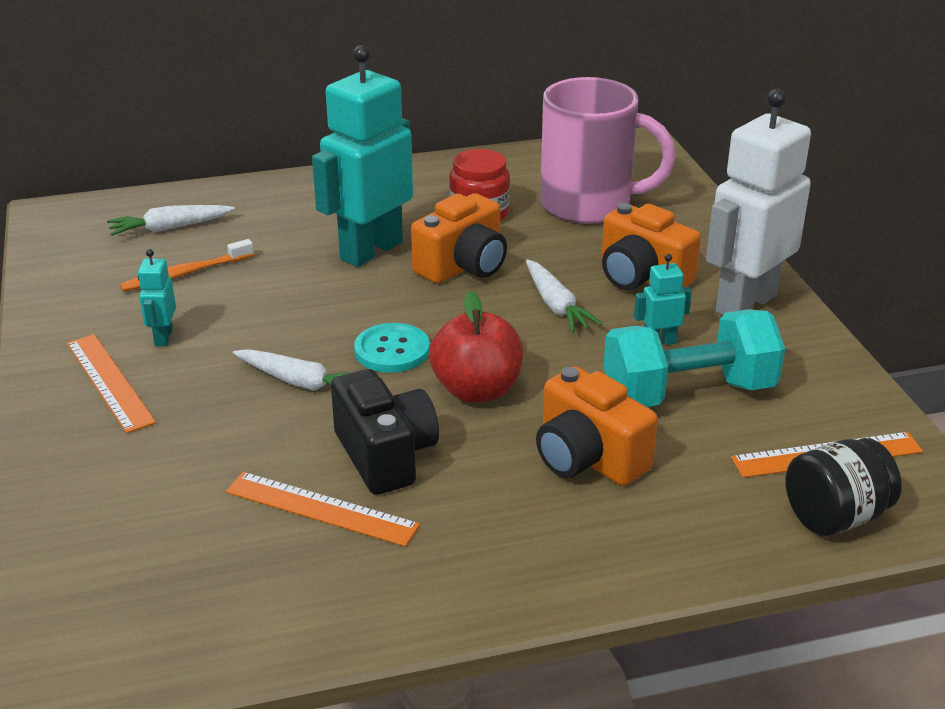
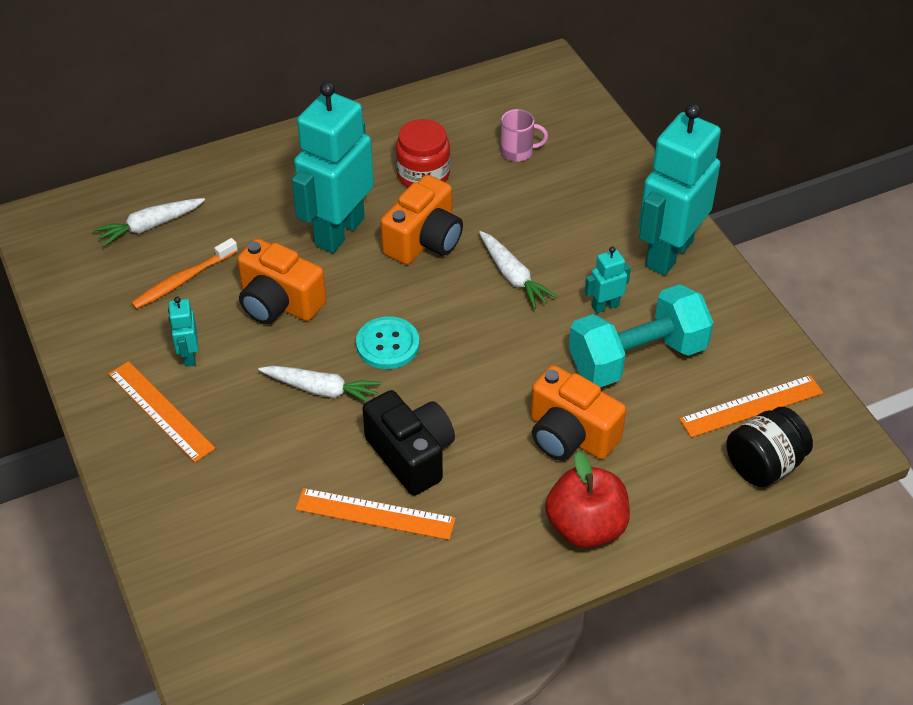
camera: 10 degrees left, 15 degrees up
red apple [429,291,523,403] -> red apple moved to [546,451,630,548]
pink mug [540,77,676,224] -> pink mug [500,109,548,162], size x0.40
orange camera [601,203,701,290] -> orange camera moved to [237,238,326,324]
white robot [706,89,811,315] -> turquoise robot [639,103,721,275]

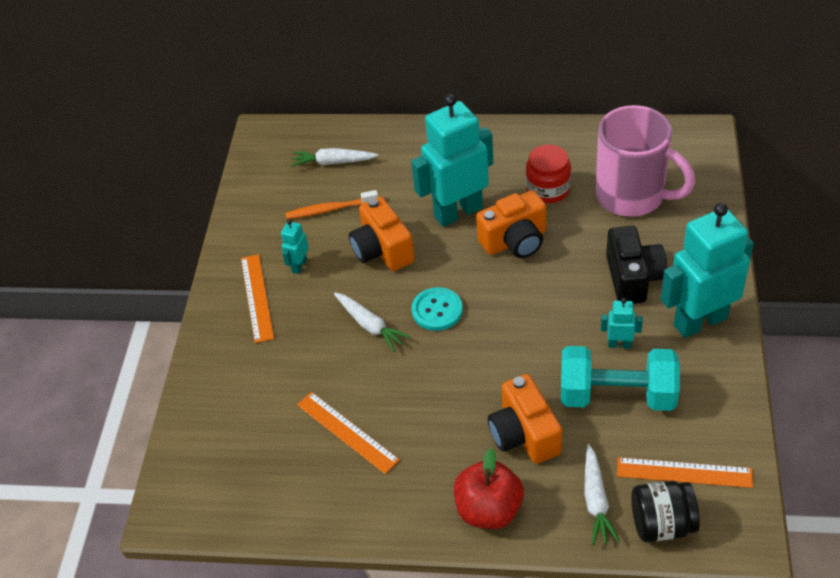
camera: 35 degrees right, 0 degrees up
black camera [362,390,455,495] -> black camera moved to [606,226,667,304]
white carrot [479,231,557,309] -> white carrot moved to [584,444,620,545]
pink mug [500,109,548,162] -> pink mug [595,105,695,217], size x2.47

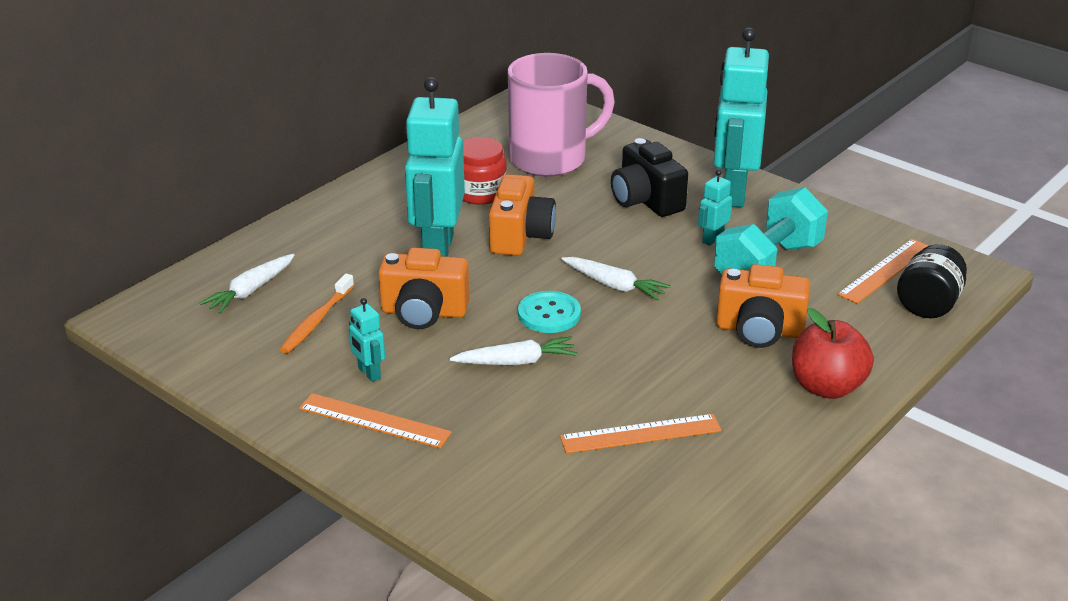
camera: 60 degrees left, 15 degrees down
white carrot [584,444,620,545] -> white carrot moved to [561,257,671,301]
black camera [606,226,667,304] -> black camera turned 150 degrees counterclockwise [611,138,688,217]

